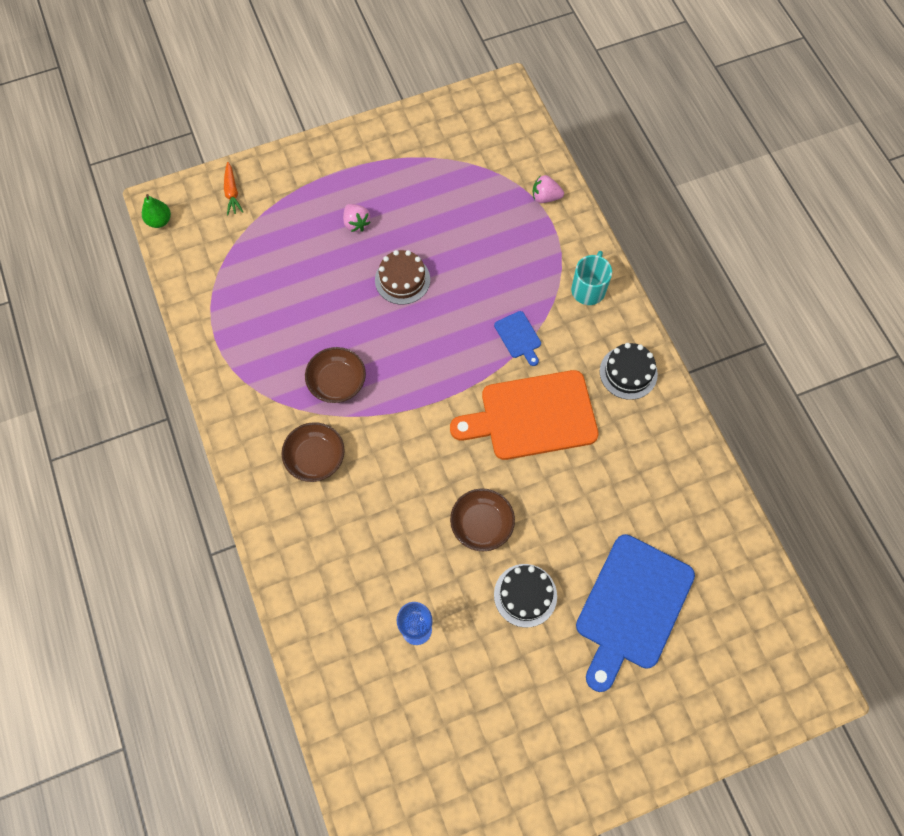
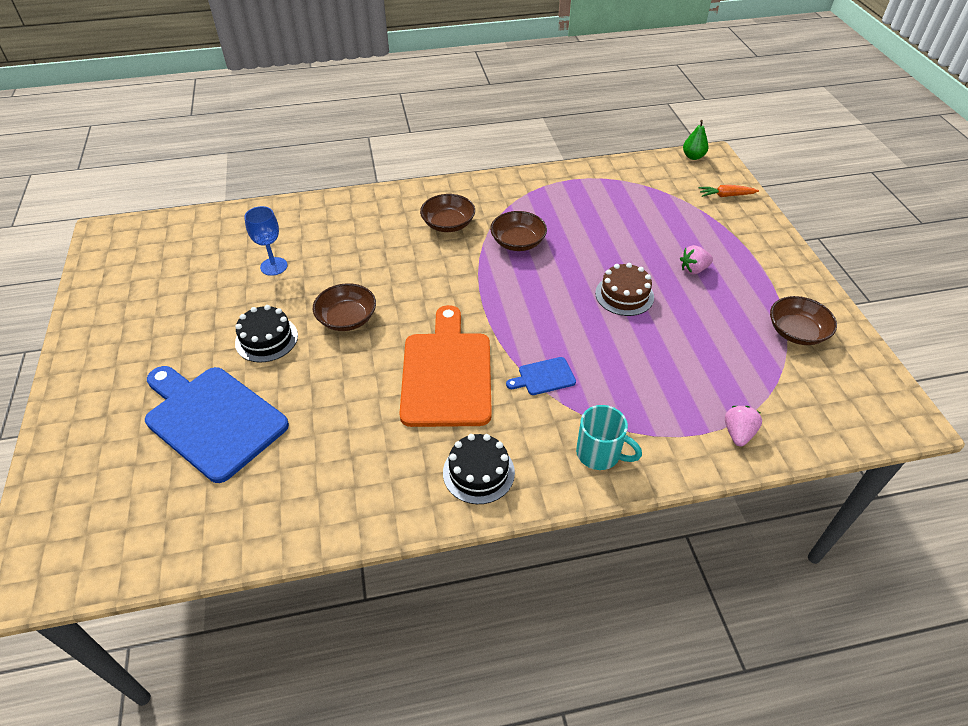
camera: 100 degrees right, 20 degrees down
none -> brown bowl [770,296,837,345]

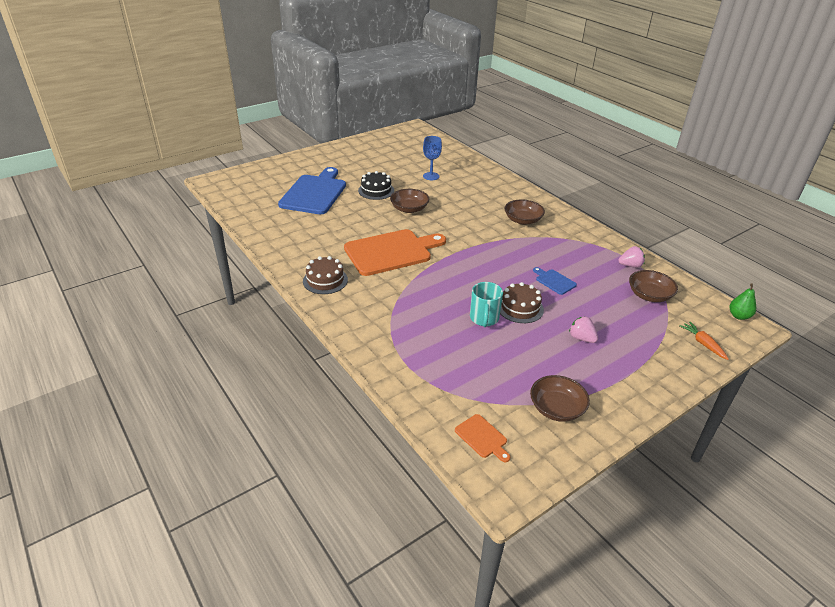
camera: 65 degrees right, 10 degrees down
black cake [443,434,515,504] -> brown cake [303,256,348,294]
brown bowl [490,211,547,251] -> brown bowl moved to [629,270,678,302]
blue cutting board [506,357,576,395] -> blue cutting board moved to [533,267,577,295]
turquoise mug [576,405,642,470] -> turquoise mug moved to [470,282,503,327]
pink strawberry [725,406,762,446] -> pink strawberry moved to [618,246,645,268]
none -> orange cutting board [455,414,510,462]

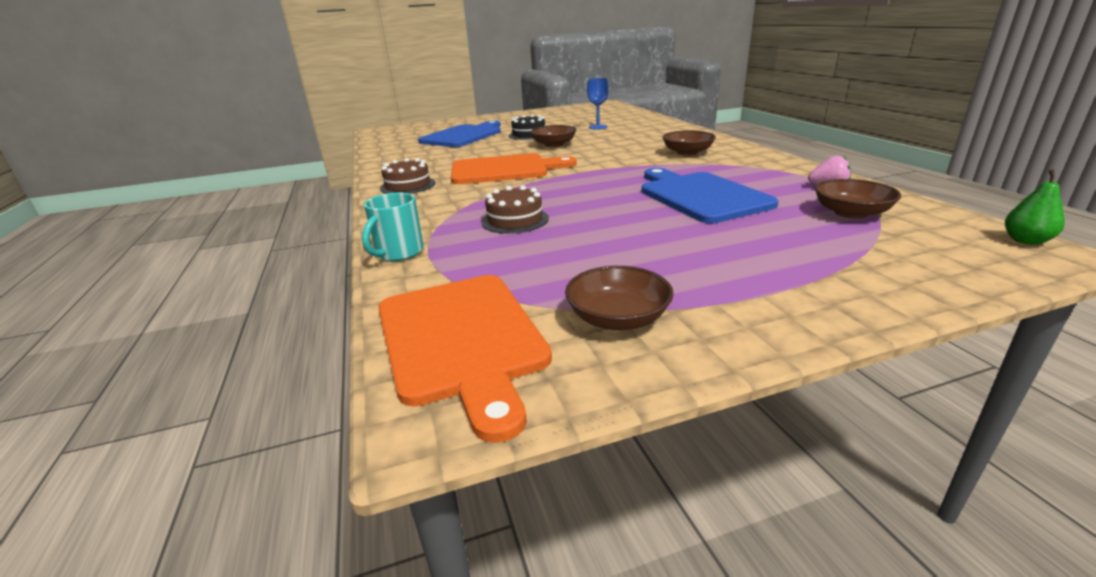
camera: 20 degrees right, 10 degrees down
orange cutting board [455,414,510,462] -> orange cutting board [378,275,552,443], size x2.32
turquoise mug [470,282,503,327] -> turquoise mug moved to [362,193,424,261]
brown cake [500,282,544,323] -> brown cake moved to [481,185,549,234]
blue cutting board [533,267,577,295] -> blue cutting board [642,168,778,223], size x2.32
pink strawberry [569,316,598,343] -> none
orange carrot [679,321,729,360] -> none

